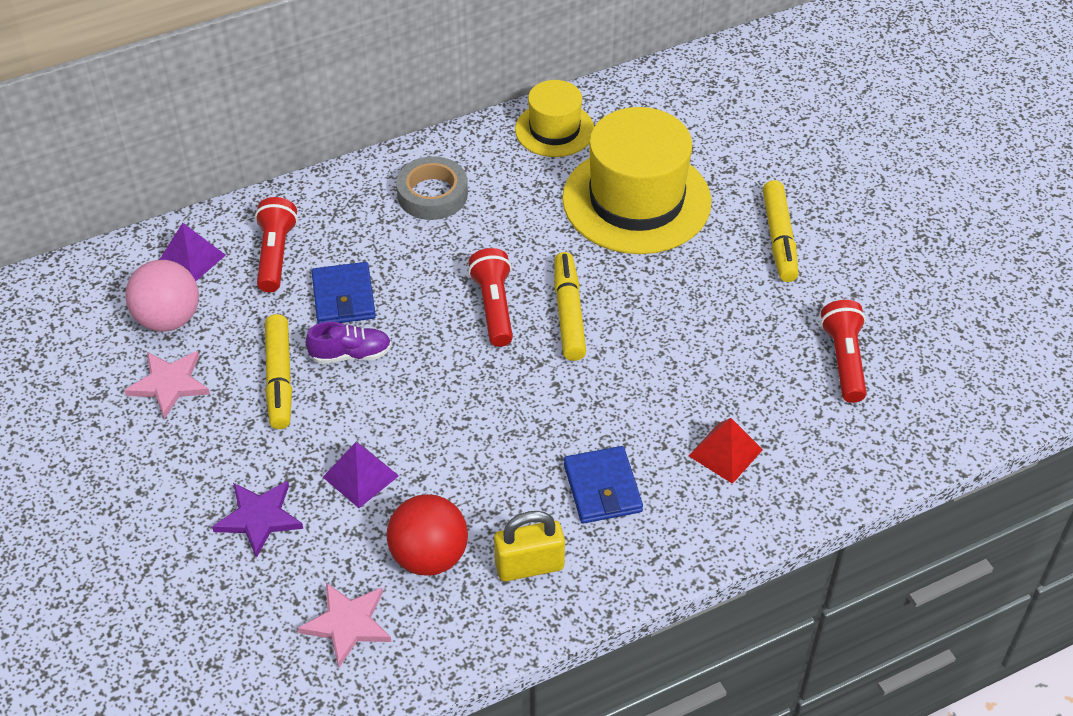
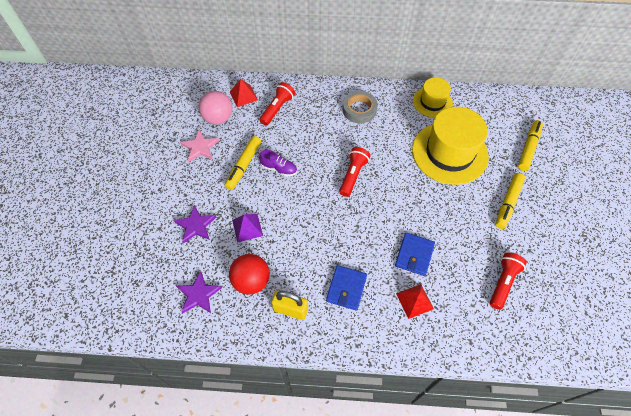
camera: 30 degrees right, 10 degrees up
purple pyramid [159,223,226,281] -> red pyramid [230,79,258,107]
pink star [298,583,391,667] -> purple star [177,271,222,314]
blue wallet [312,262,376,324] -> blue wallet moved to [395,233,435,276]
yellow marker [554,252,586,361] -> yellow marker moved to [518,120,543,171]

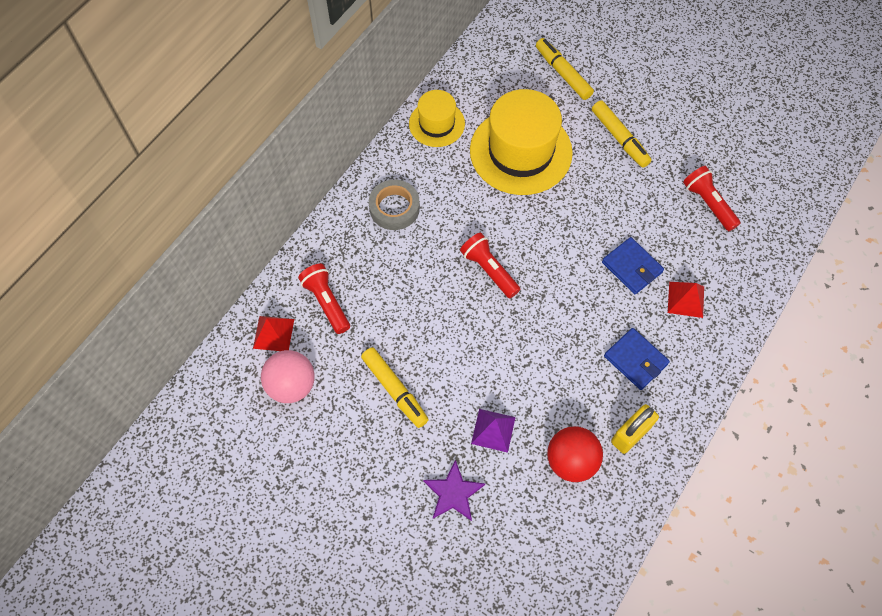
camera: 60 degrees left, 5 degrees up
purple star [177,271,222,314] -> none
pink star [180,130,219,162] -> none
purple shoe [259,150,297,177] -> none

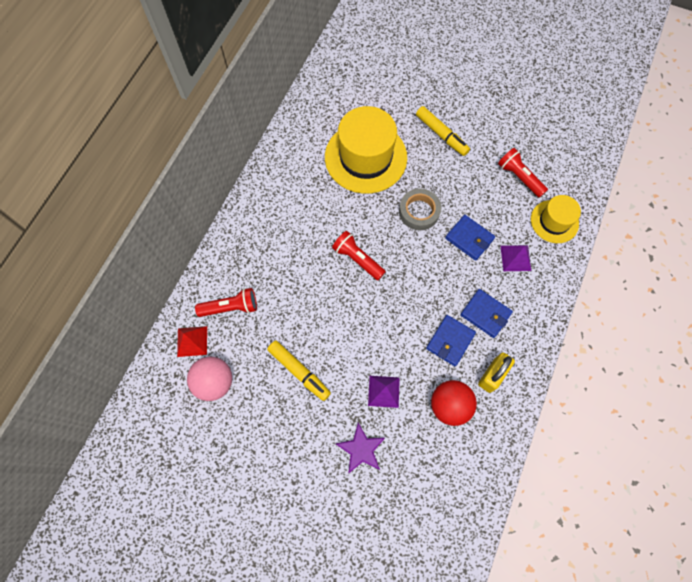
camera: 10 degrees left, 5 degrees up
red flashlight [298,263,350,334] -> red flashlight turned 120 degrees clockwise [195,288,257,317]
grey tape [369,180,420,230] -> grey tape moved to [399,189,441,230]
yellow hat [409,90,465,147] -> yellow hat moved to [531,195,581,243]
yellow marker [536,38,594,100] -> none
red pyramid [668,282,704,318] -> purple pyramid [500,245,531,271]
none -> blue wallet [426,315,476,366]

